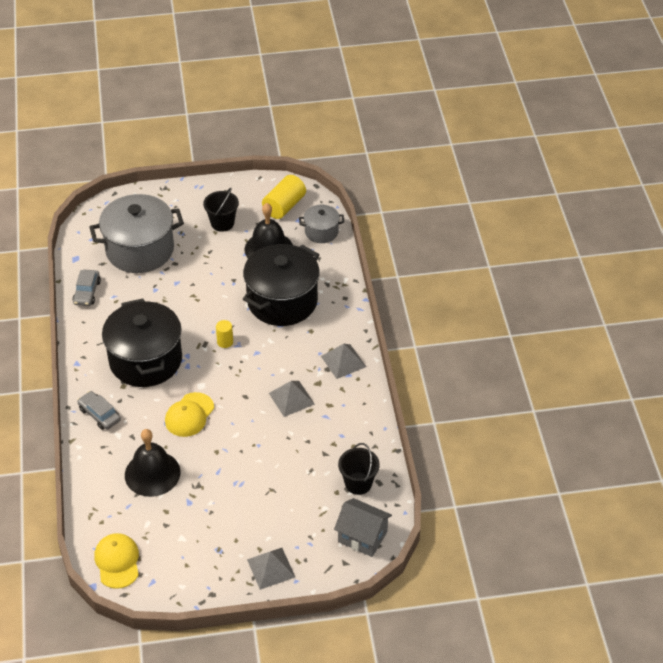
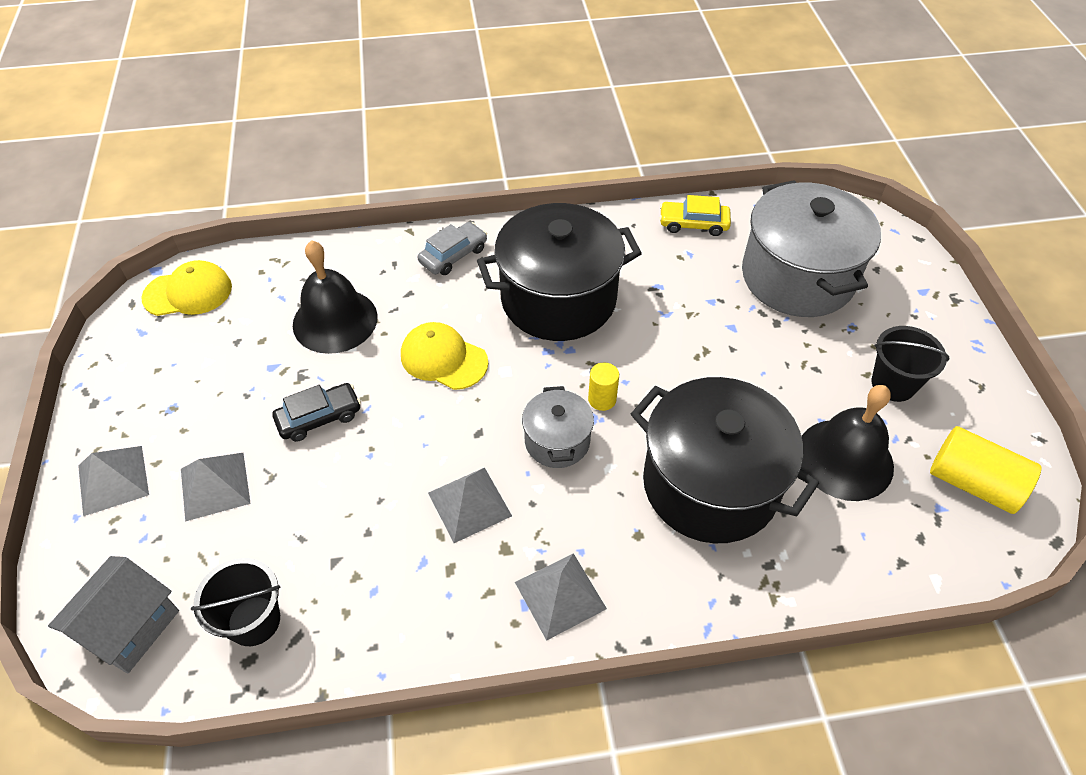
camera: 90 degrees right, 5 degrees up
grey car [73,270,101,306] -> yellow car [660,195,731,236]
grey pot [299,205,344,243] -> grey pot moved to [522,386,594,468]
none -> grey pyramid [181,453,251,522]
none -> black car [272,383,361,442]

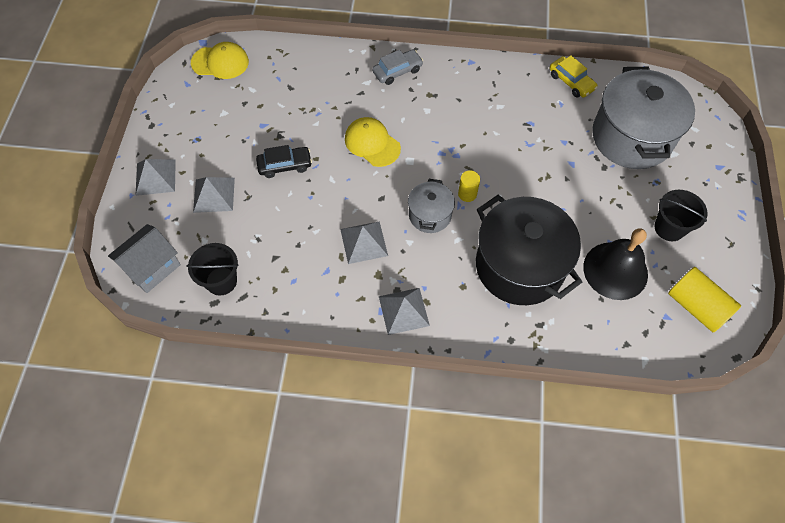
camera: 15 degrees right, 10 degrees up
black bell [293,240,378,354] -> none
black pot [477,203,642,341] -> none
yellow car [660,195,731,236] -> yellow car turned 150 degrees counterclockwise [550,55,598,98]

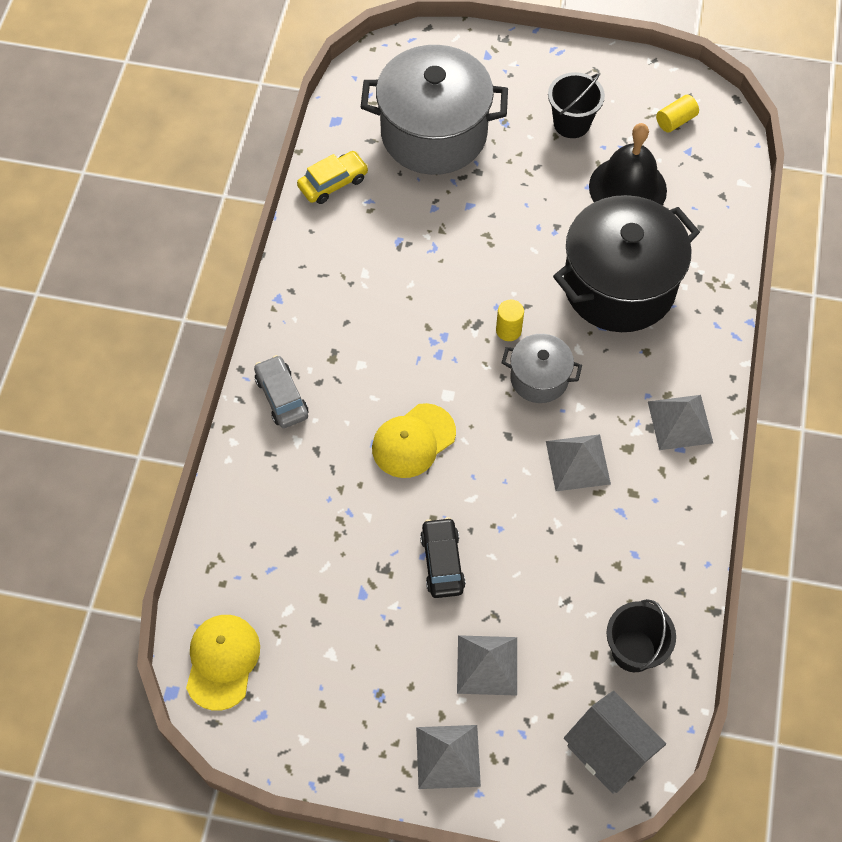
camera: 85 degrees left, 0 degrees up
yellow cylinder [668,267,741,332] -> yellow cylinder [656,95,699,132], size x0.56

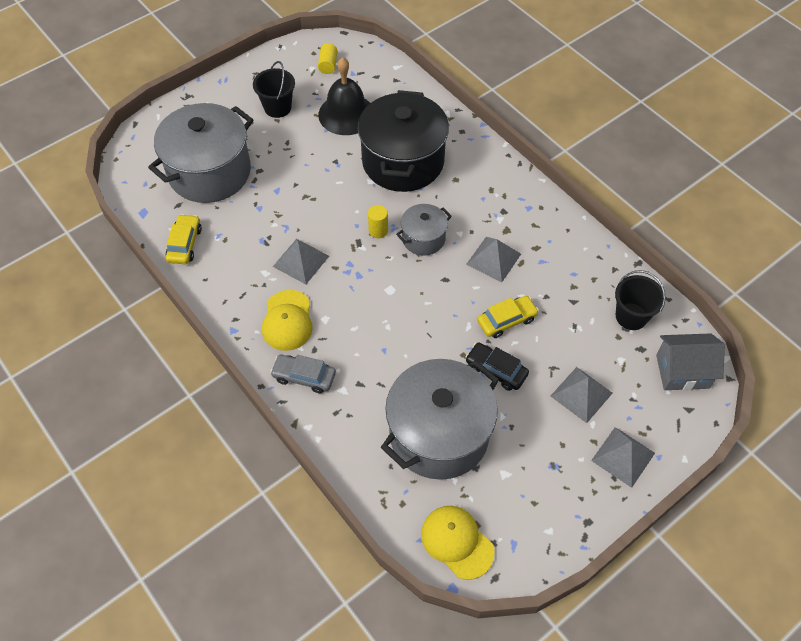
camera: 50 degrees left, 5 degrees down
yellow cap [372,403,456,478] -> yellow cap moved to [262,290,313,351]
grey pyramid [648,395,713,450] -> grey pyramid moved to [273,239,329,284]
none -> grey pot [381,359,499,480]
none -> yellow car [477,296,539,338]

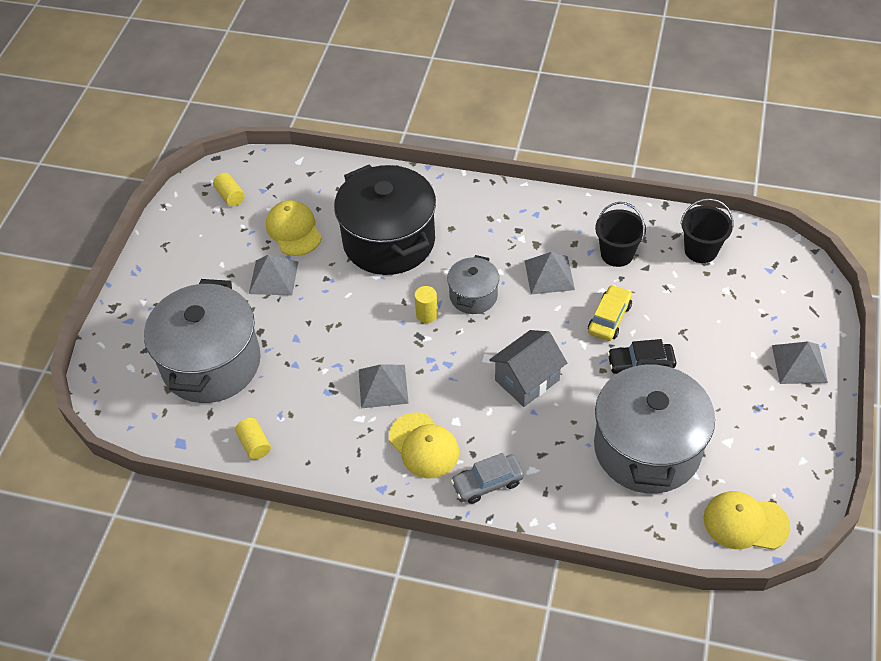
camera: 35 degrees left, 5 degrees down
yellow car [166,214,202,264] -> yellow cylinder [235,418,271,460]
black bucket [253,61,295,118] -> black bucket moved to [595,202,646,267]
black bell [318,57,370,135] -> yellow cap [266,200,322,256]
grey pyramid [551,367,613,423] -> grey pyramid moved to [249,255,298,296]
grey house [656,333,725,391] -> grey house moved to [489,330,567,407]

